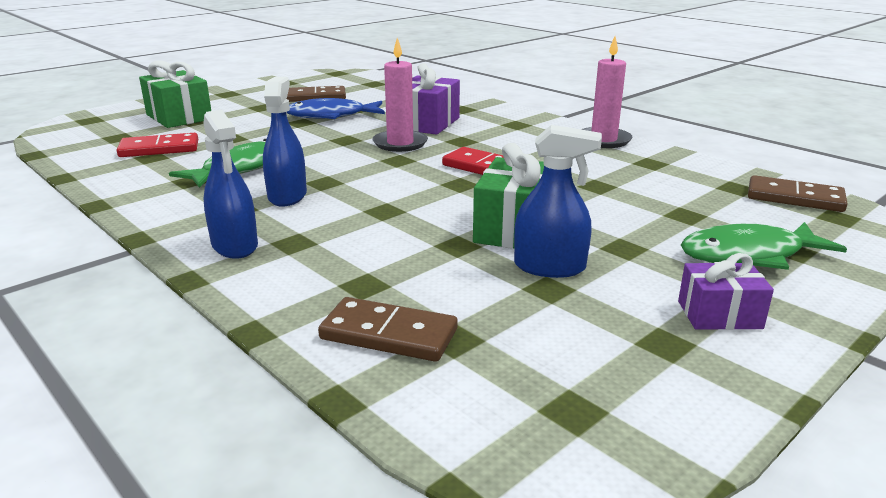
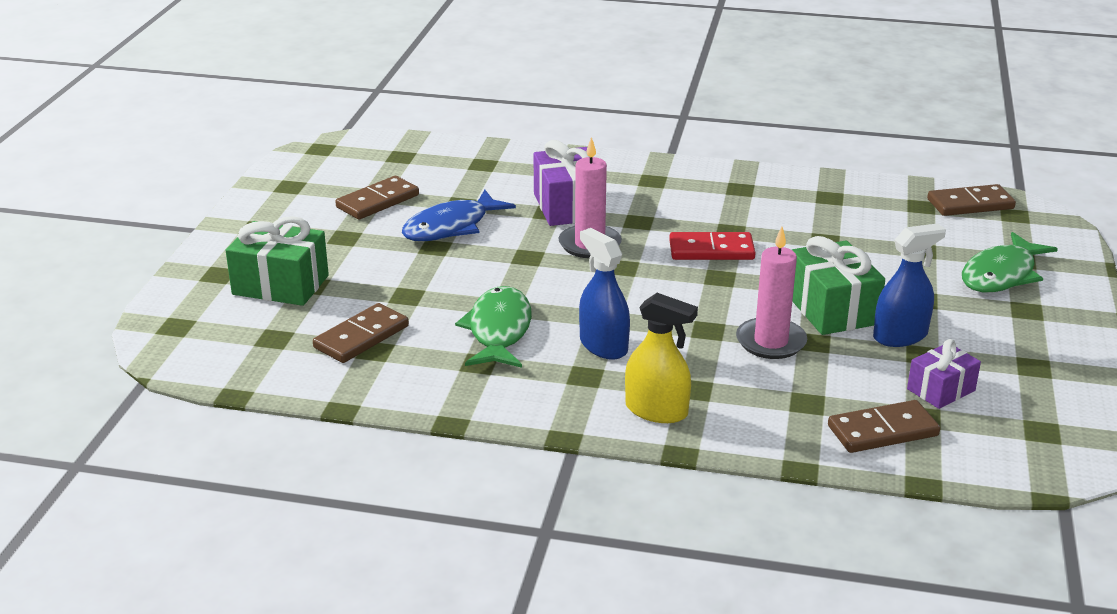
camera: 35 degrees left, 5 degrees up
red domino [117,133,198,157] -> brown domino [313,303,409,363]
blue spray bottle [203,110,258,259] -> yellow spray bottle [625,293,698,423]
pink candle [581,36,633,148] -> pink candle moved to [736,227,807,359]
purple gift [678,253,774,330] -> purple gift moved to [907,339,981,409]

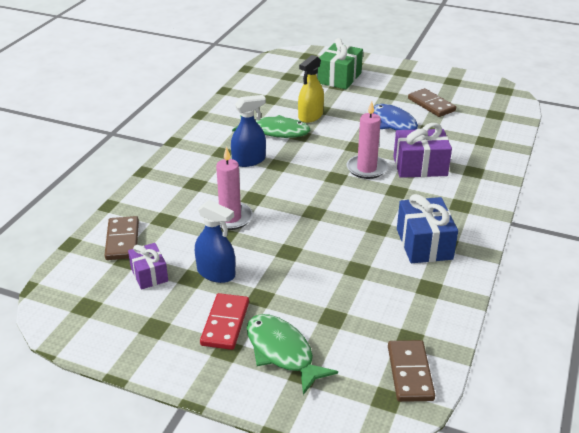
camera: 100 degrees right, 5 degrees up
brown domino [313,303,409,363] -> none
yellow spray bottle [625,293,698,423] -> yellow spray bottle moved to [298,55,324,123]
red domino [669,232,756,260] -> red domino moved to [200,293,249,350]
green gift [792,236,885,335] -> none
blue spray bottle [873,223,946,347] -> blue spray bottle turned 45 degrees counterclockwise [195,200,235,283]
none -> blue gift [397,194,458,263]

